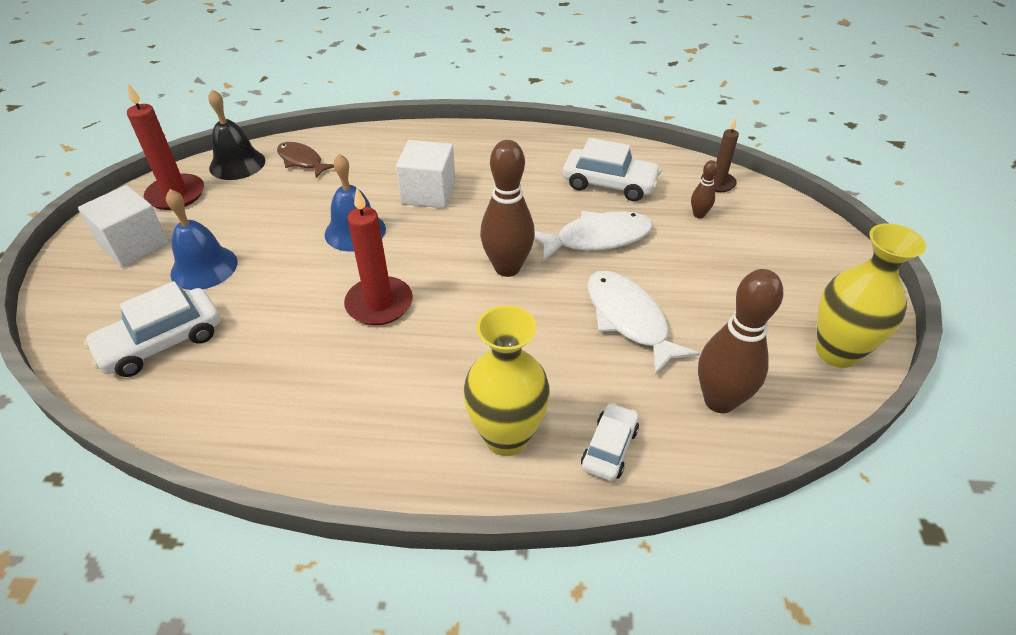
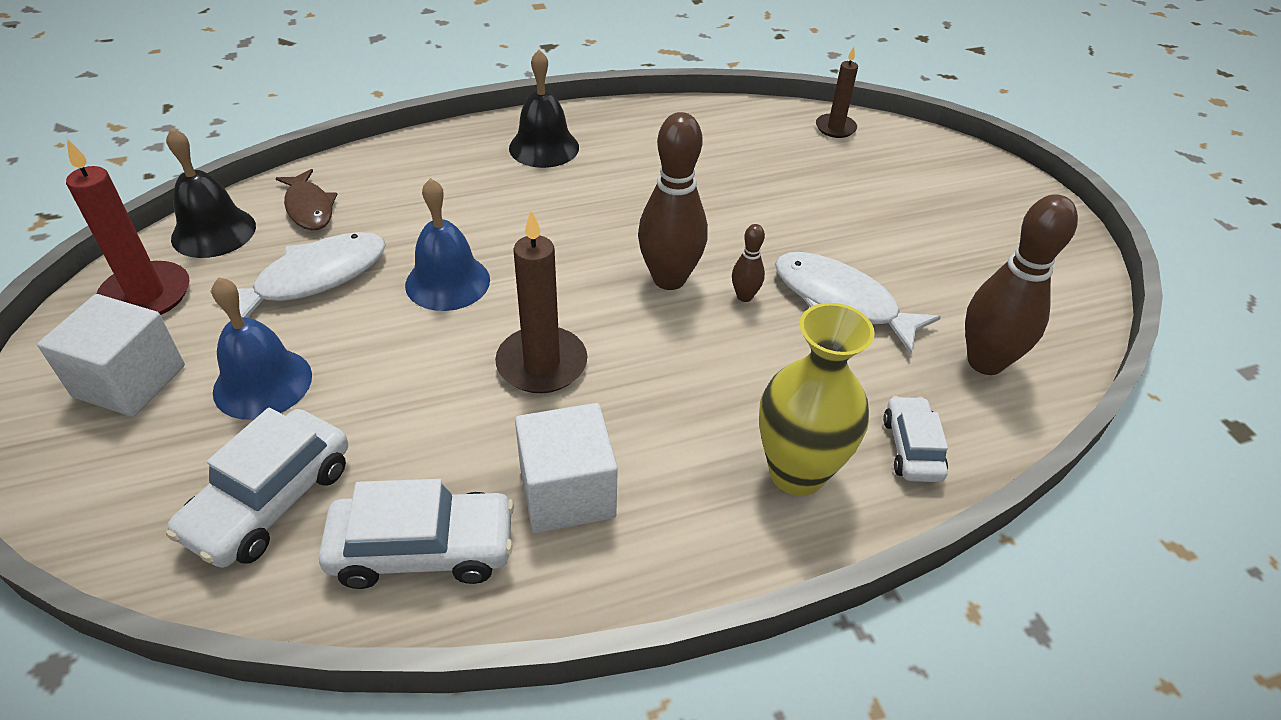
camera: 25 degrees left, 0 degrees up
brown fish [277,142,334,178] -> brown fish turned 135 degrees counterclockwise [276,169,337,231]
red candle [344,188,413,325] -> brown candle [495,210,587,393]
white cube [396,140,456,208] -> white cube moved to [515,403,618,533]
white fish [535,211,653,262] -> white fish moved to [210,232,386,317]
white car [563,138,662,201] -> white car moved to [319,479,514,589]
brown bowling pin [691,160,718,218] -> brown bowling pin moved to [732,224,765,302]
yellow vase [816,223,926,368] -> none
none -> black bell [509,50,579,168]

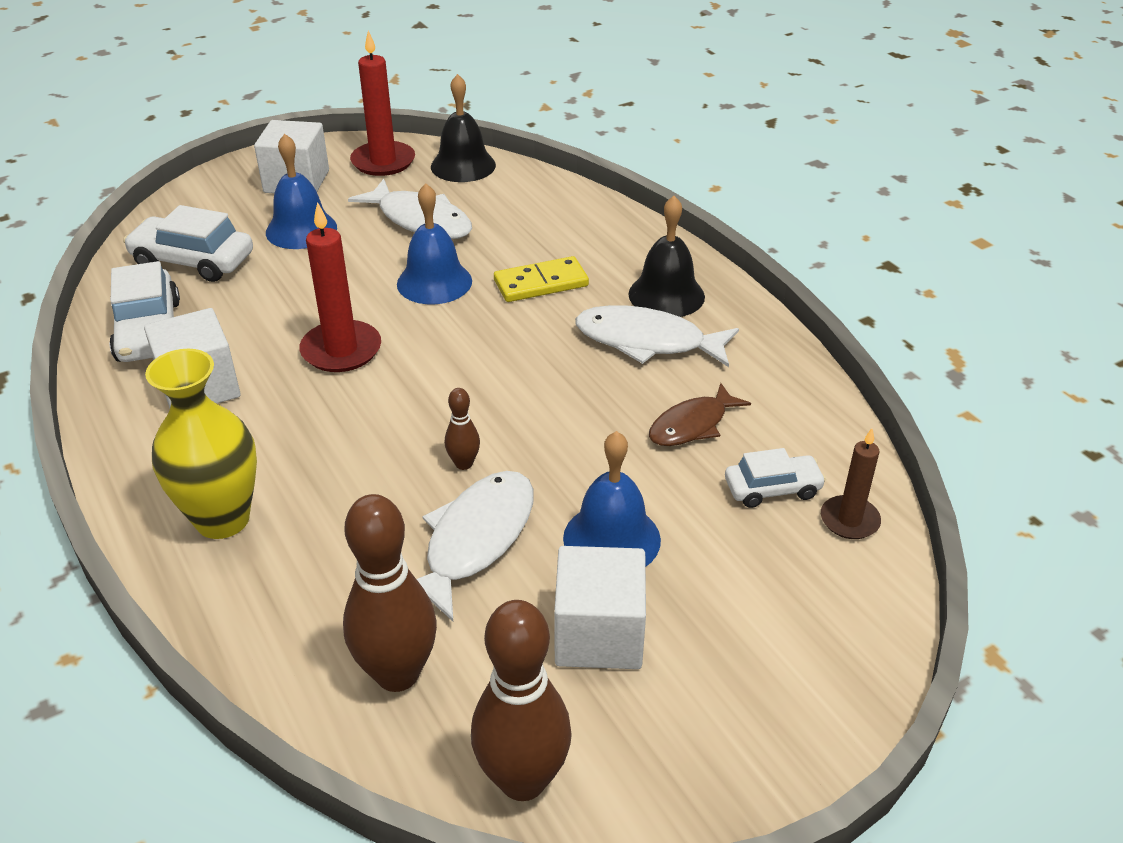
camera: 80 degrees right, 5 degrees down
brown fish [276,169,337,231] -> brown fish moved to [649,383,751,446]
brown candle [495,210,587,393] -> red candle [299,202,381,372]
brown bowling pin [638,112,708,290] -> brown bowling pin moved to [471,600,572,801]
white car [883,396,948,482] -> white car moved to [725,448,826,508]
none -> yellow domino [494,256,589,302]
none -> white cube [554,546,646,669]
none -> blue bell [563,431,661,566]
none -> white fish [575,305,739,367]

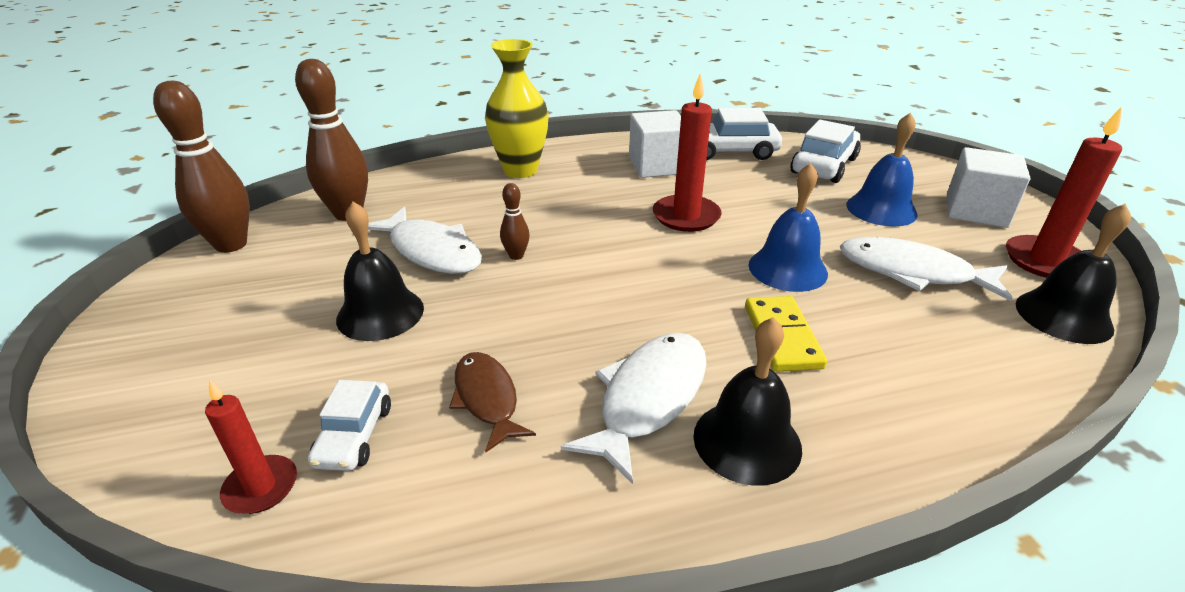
camera: 105 degrees right, 5 degrees down
white fish [348,179,472,239] -> white fish turned 60 degrees clockwise [840,237,1013,301]
white cube [554,546,646,669] -> none
blue bell [563,431,661,566] -> black bell [336,201,424,341]
brown candle [821,428,881,539] -> red candle [205,380,297,514]

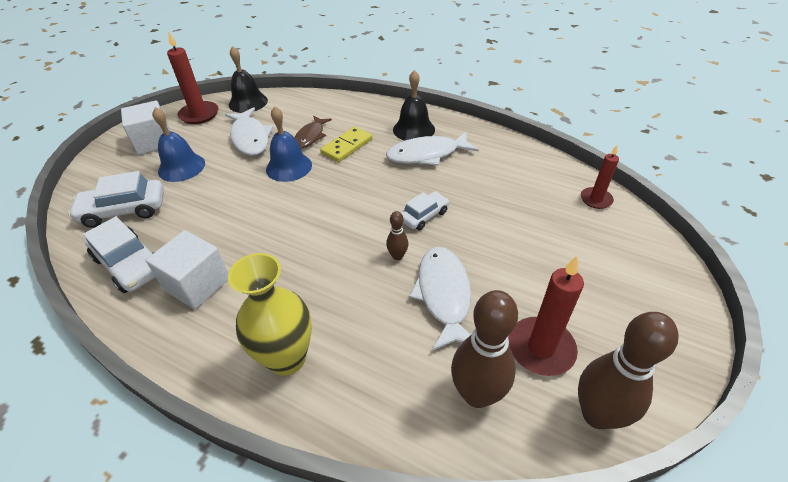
camera: 135 degrees left, 10 degrees up
white car [308,380,391,471] -> white car moved to [401,191,449,230]
black bell [336,201,424,341] -> none
brown fish [449,352,536,453] -> brown fish moved to [294,116,332,149]
red candle [653,73,722,232] -> red candle moved to [508,256,584,376]

